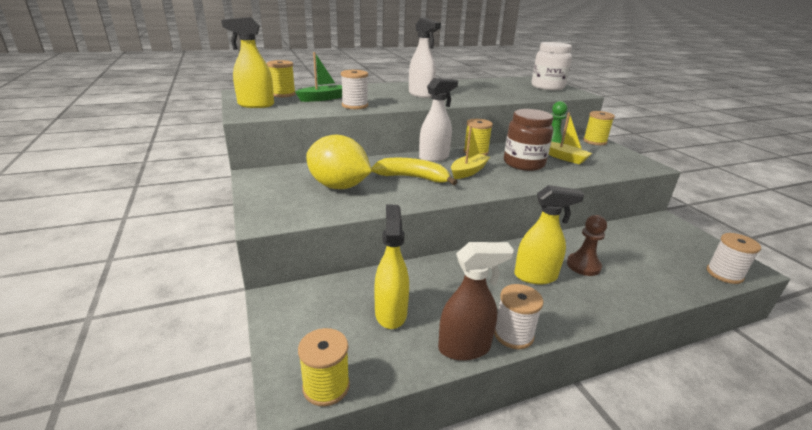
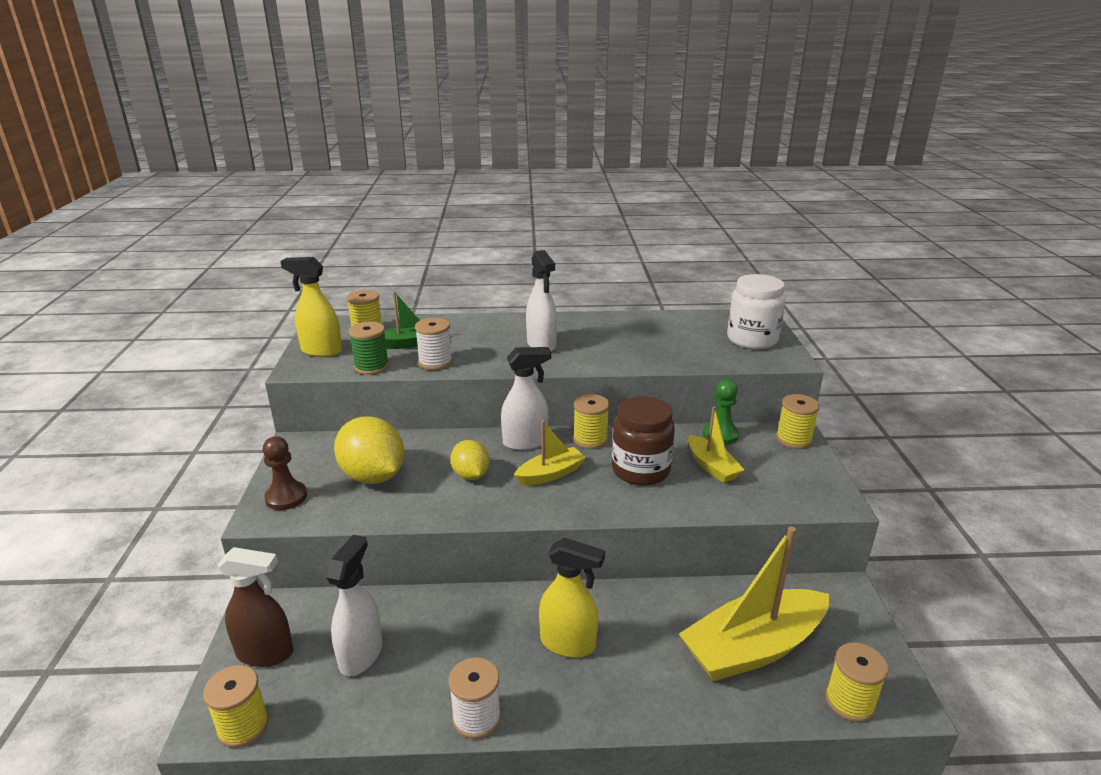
camera: 20 degrees right, 0 degrees up
yellow banana [371,158,457,185] -> yellow lemon [450,440,489,480]
yellow spray bottle [374,205,409,329] -> white spray bottle [326,535,383,676]
brown spray bottle [438,242,514,361] -> brown spray bottle moved to [217,547,293,667]
brown pawn [567,215,607,276] -> brown pawn moved to [263,436,307,510]
white spool [707,233,761,284] -> yellow spool [825,642,888,722]
none -> green spool [349,322,389,375]
none -> yellow boat [679,526,829,681]

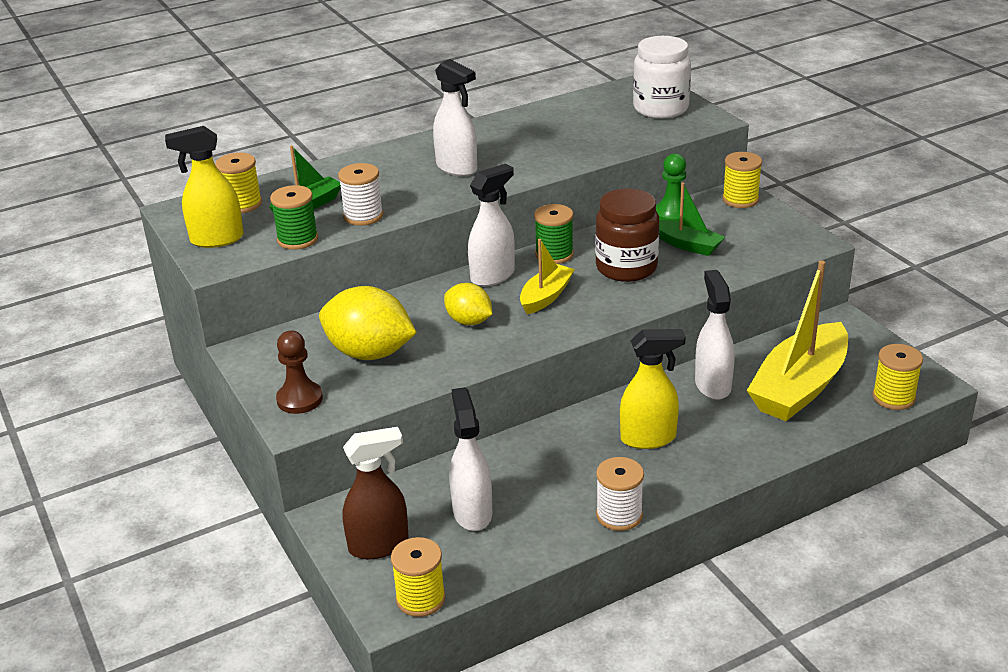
camera: 25 degrees left, 5 degrees up
yellow spool [573,394,610,449] -> green spool [534,204,574,264]
yellow boat [688,407,744,483] -> green boat [659,182,725,256]
none -> white spray bottle [695,270,735,400]

